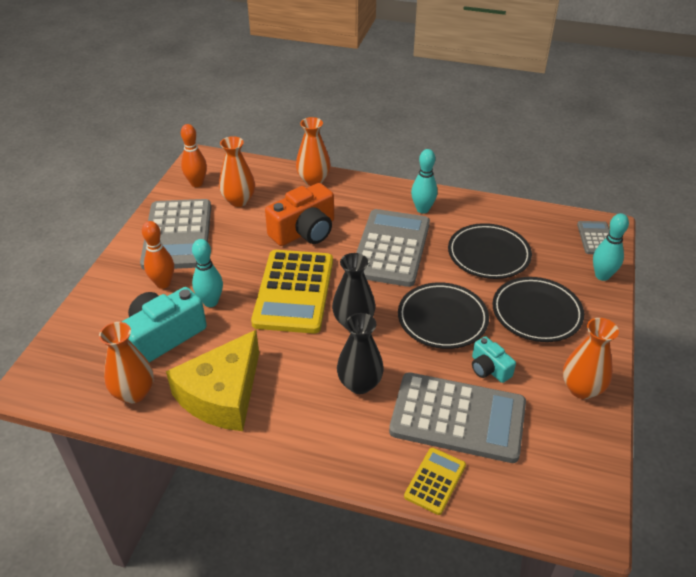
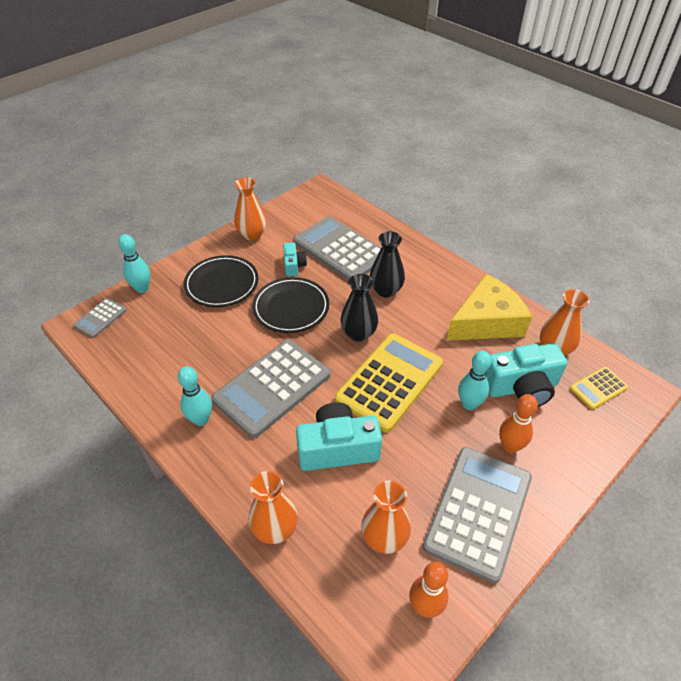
camera: 150 degrees left, 5 degrees up
orange camera [265,183,334,246] -> turquoise camera [296,402,382,471]
yellow calculator [404,448,466,515] -> yellow calculator moved to [570,367,628,410]
black plate [448,223,532,279] -> none

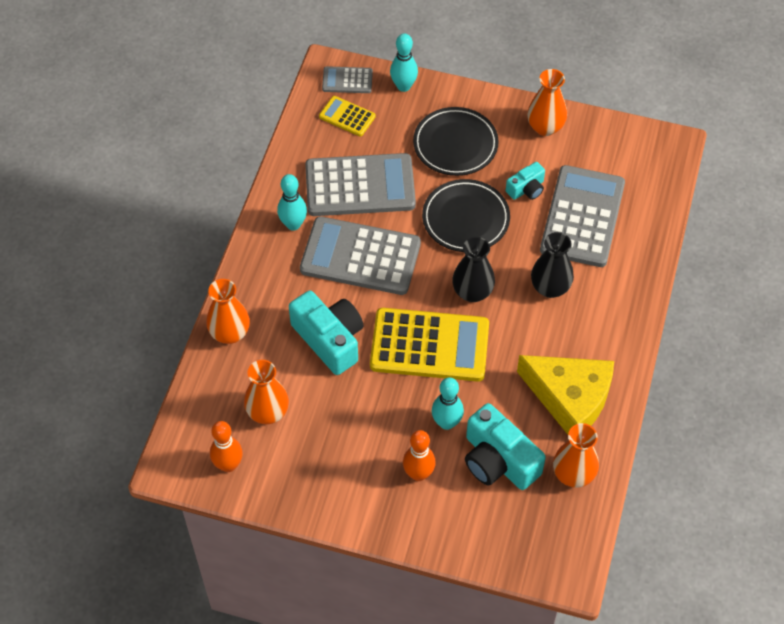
camera: 60 degrees right, 10 degrees up
grey calculator [423,447,532,583] -> grey calculator moved to [305,153,416,216]
yellow calculator [570,367,628,410] -> yellow calculator moved to [319,96,376,136]

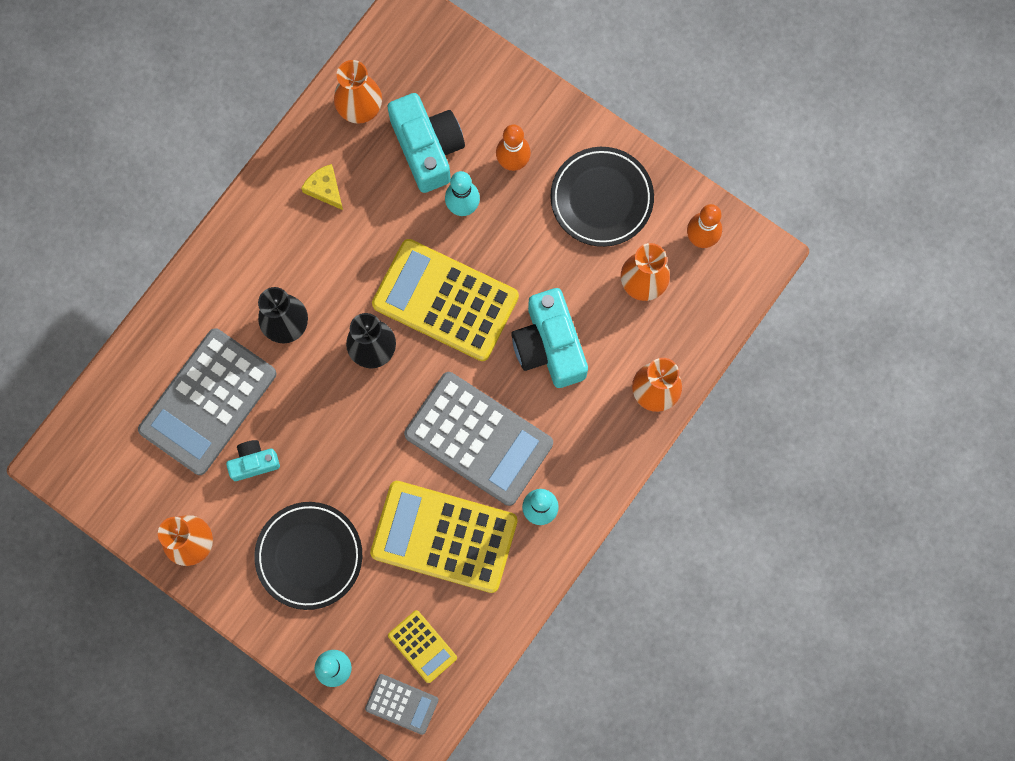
camera: 160 degrees left, 20 degrees up
grey calculator [305,153,416,216] -> yellow calculator [370,481,518,593]
black plate [422,179,510,252] -> black plate moved to [550,147,654,247]
yellow cheese [517,355,614,434] -> yellow cheese [301,164,343,210], size x0.43

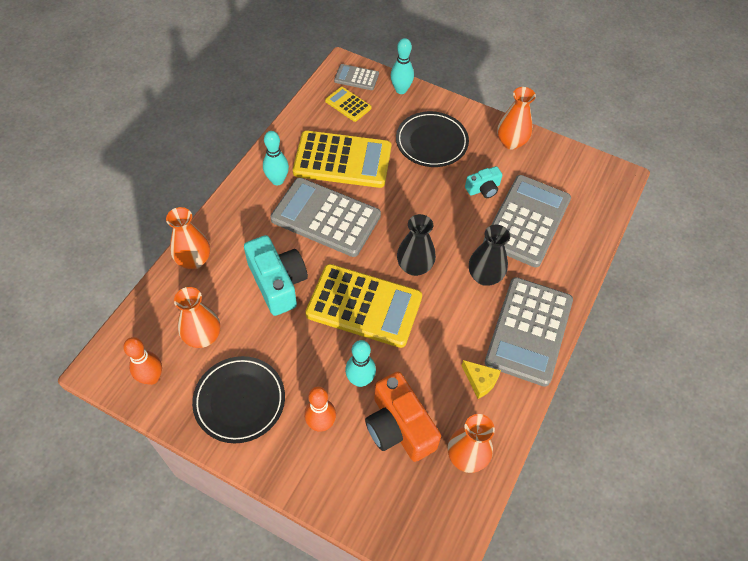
camera: 170 degrees right, 20 degrees down
turquoise camera [388,93,465,193] -> orange camera [365,372,441,462]
none -> grey calculator [485,277,573,387]

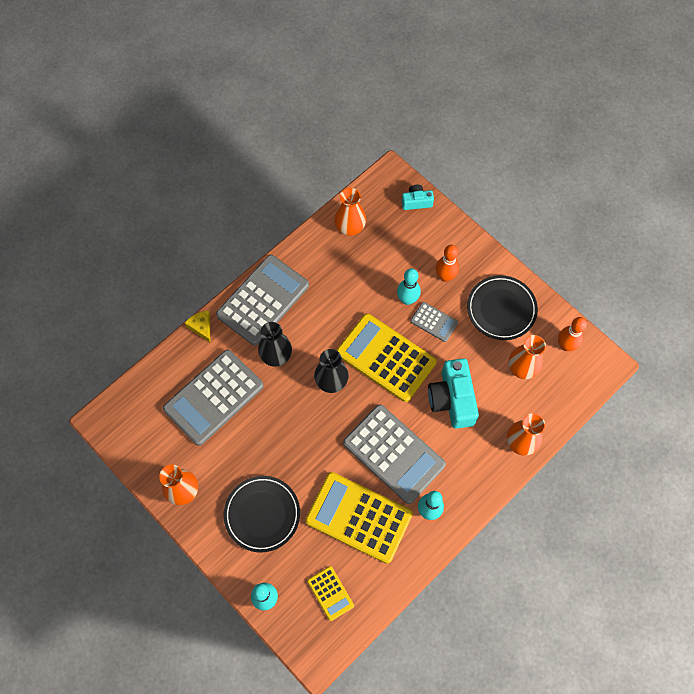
camera: 160 degrees left, 10 degrees up
grey calculator [334,64,379,90] -> grey calculator moved to [410,302,458,342]
orange camera [365,372,441,462] -> none
yellow cheese [461,360,501,399] -> yellow cheese moved to [185,311,210,342]
turquoise camera [465,166,502,198] -> turquoise camera moved to [401,185,434,210]

